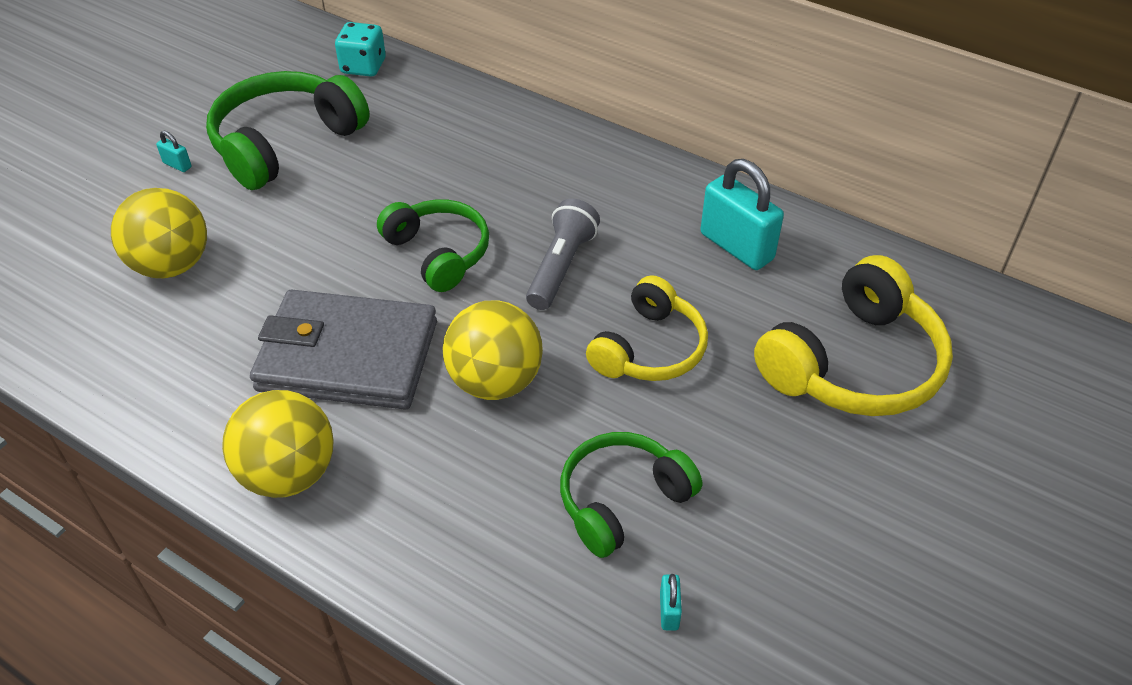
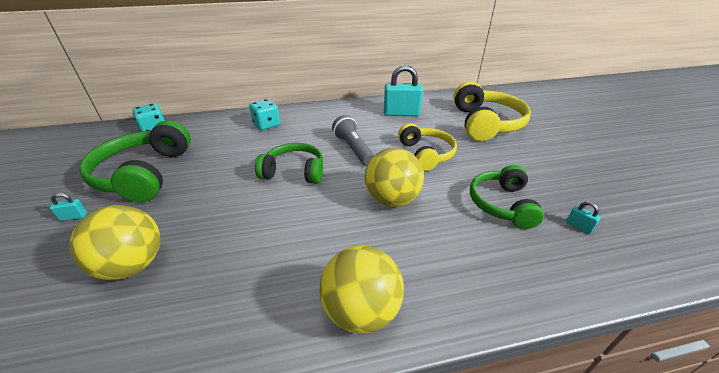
camera: 45 degrees left, 10 degrees down
grey wallet [250,290,437,410] -> none
none -> turquoise dice [249,99,280,130]

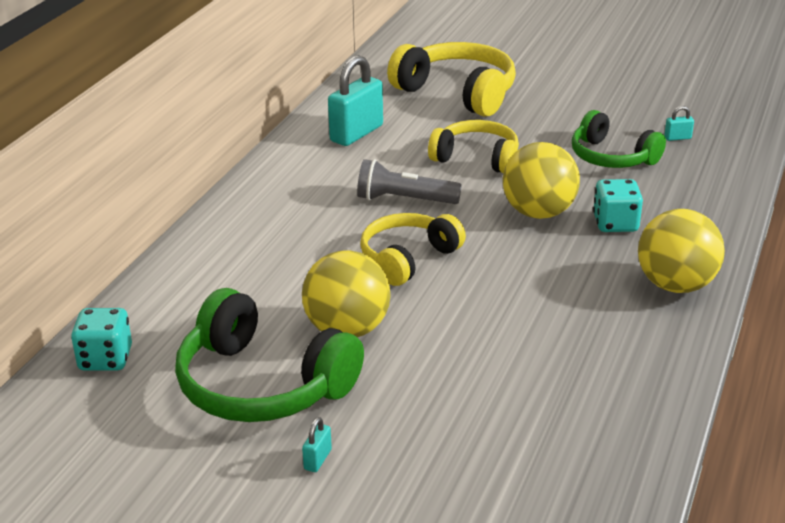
camera: 55 degrees left, 5 degrees down
yellow ball [70,205,160,280] -> yellow ball moved to [302,250,391,337]
turquoise dice [249,99,280,130] -> turquoise dice moved to [593,179,643,232]
green headphones [255,143,323,184] -> yellow headphones [360,213,466,286]

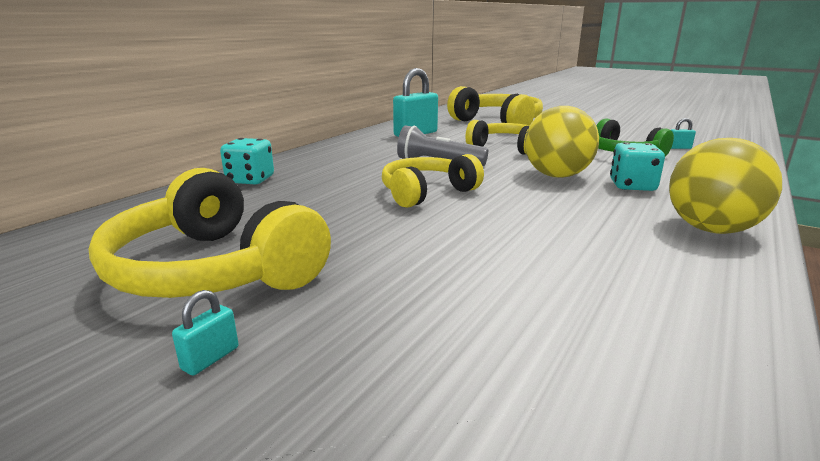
camera: 10 degrees right, 10 degrees down
turquoise dice [71,308,132,371] -> turquoise dice moved to [220,138,274,185]
green headphones [175,288,364,422] -> yellow headphones [89,168,331,298]
yellow ball [302,250,391,337] -> none

